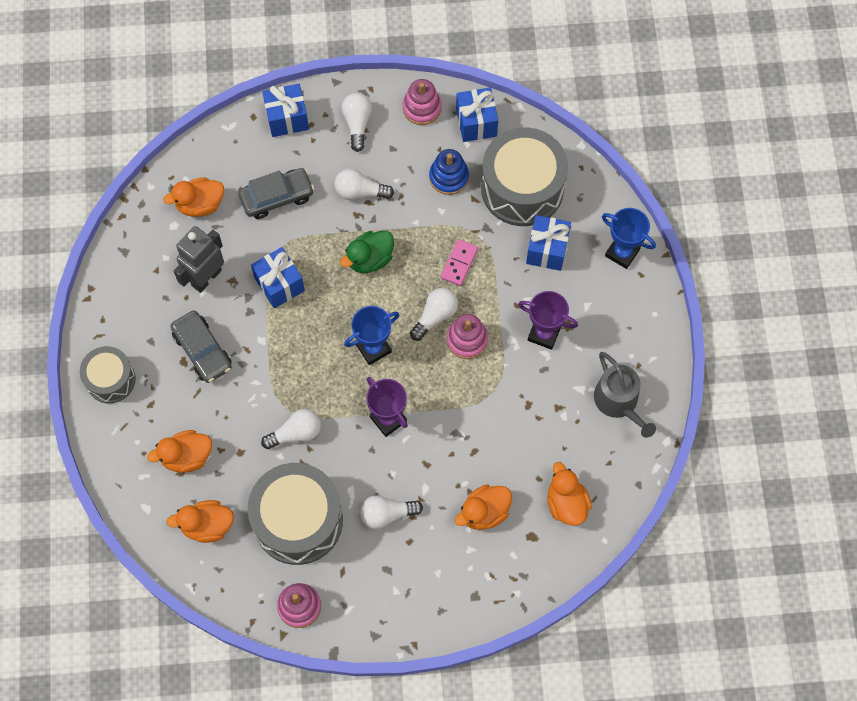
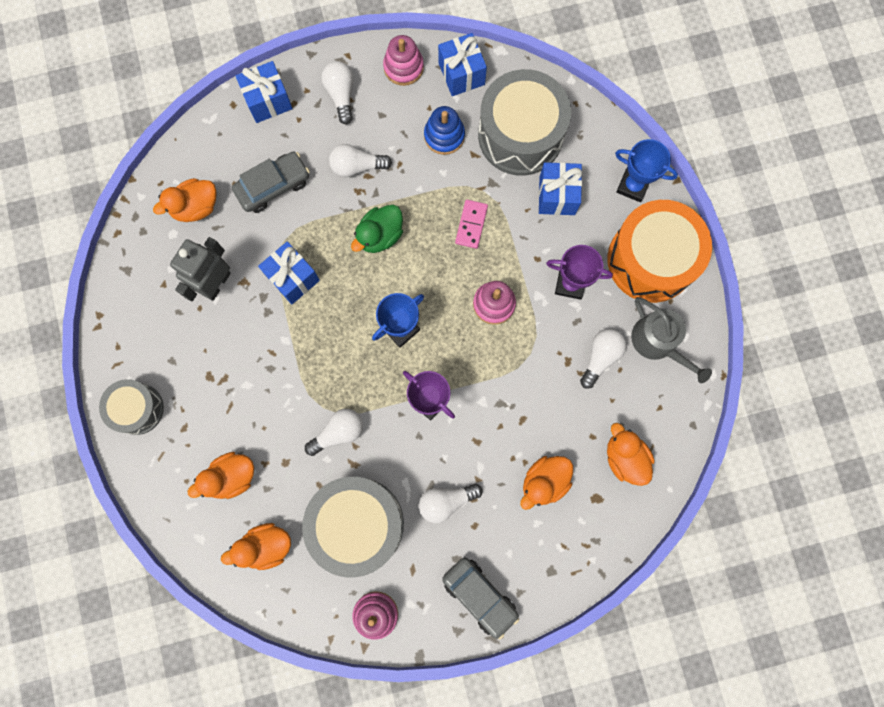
camera: 10 degrees left, 10 degrees up
grey car [170,310,232,383] -> grey car moved to [442,557,519,639]
white light bulb [410,288,458,341] -> white light bulb moved to [580,329,627,389]
none -> orange drum [608,200,712,303]

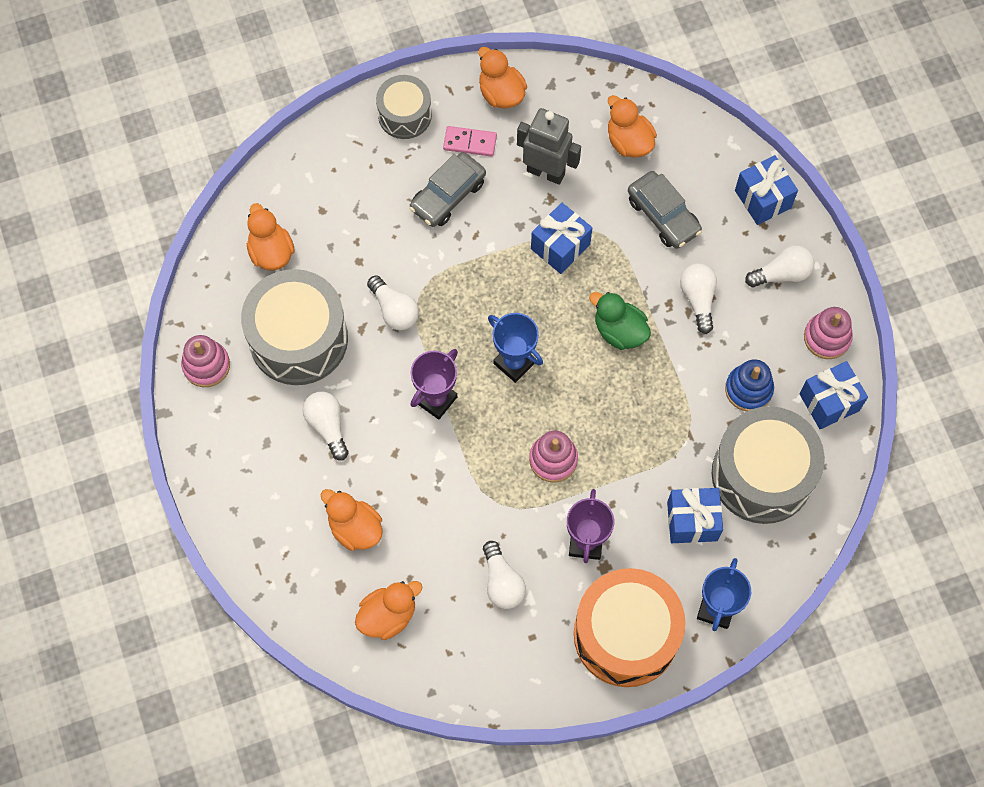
camera: 85 degrees right, 10 degrees down
orange duck [188,452,254,499] -> orange duck moved to [478,47,527,108]
grey car [442,557,519,639] -> grey car moved to [409,152,486,227]
pink domino [455,200,488,249] -> pink domino moved to [443,126,497,157]
white light bulb [580,329,627,389] -> white light bulb turned 45 degrees clockwise [483,541,526,609]
grey watering can [631,297,712,383] -> none

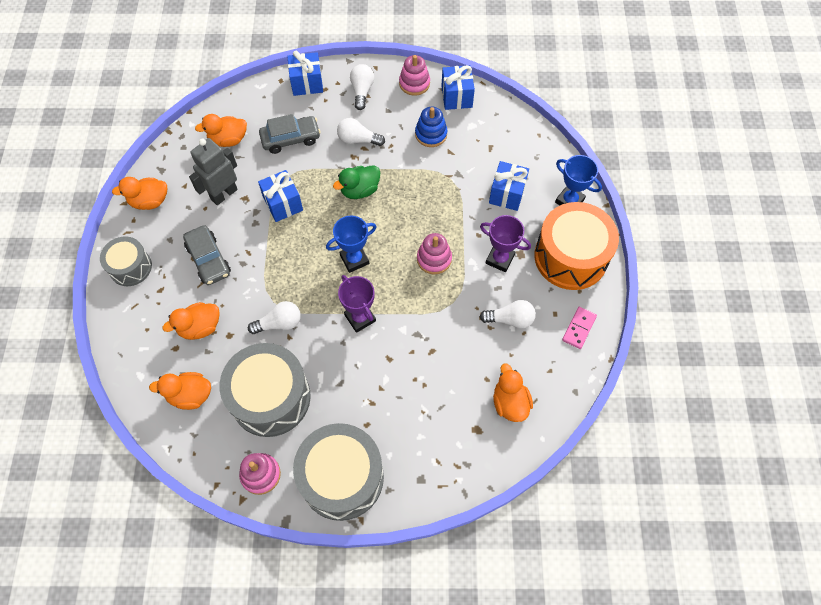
camera: 70 degrees left, 5 degrees down
white light bulb [303,392,348,461] -> none
orange duck [321,489,383,551] -> orange duck moved to [163,302,220,340]
pink domino [443,126,497,157] -> pink domino moved to [562,307,597,349]
grey drum [712,406,825,524] -> grey drum moved to [293,423,384,521]

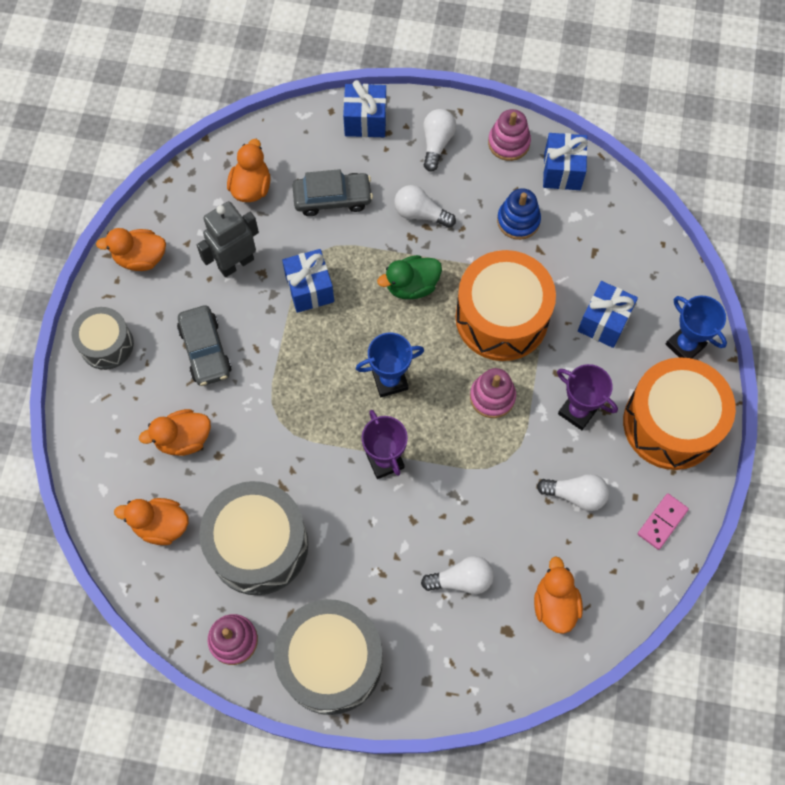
camera: 10 degrees right, 5 degrees up
orange duck [195,114,247,147] -> orange duck turned 105 degrees clockwise [227,139,270,202]
white light bulb [248,301,301,334] -> white light bulb moved to [421,556,494,594]
none -> orange drum [456,250,556,361]

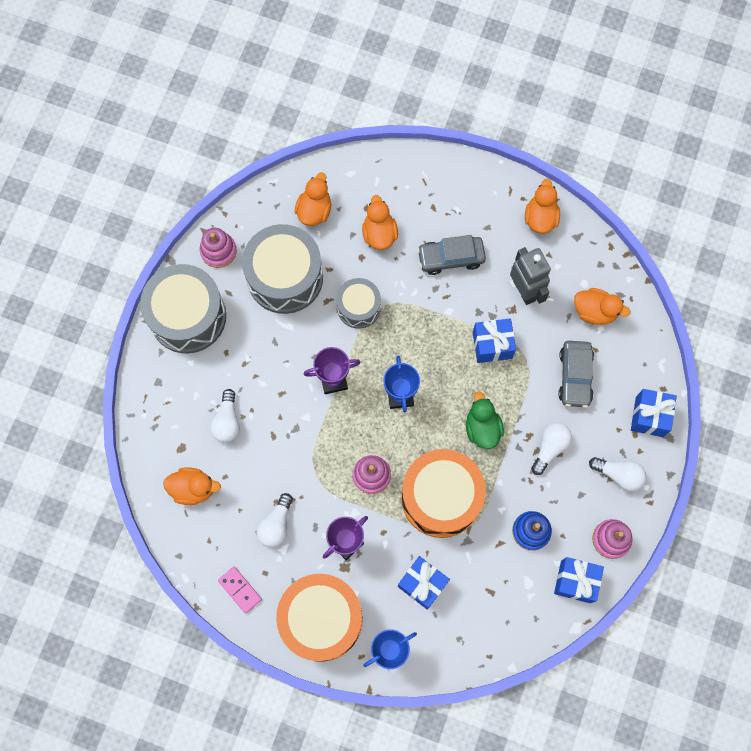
camera: 100 degrees right, 5 degrees up
grey drum [72,307,134,370] -> grey drum moved to [336,278,381,329]

